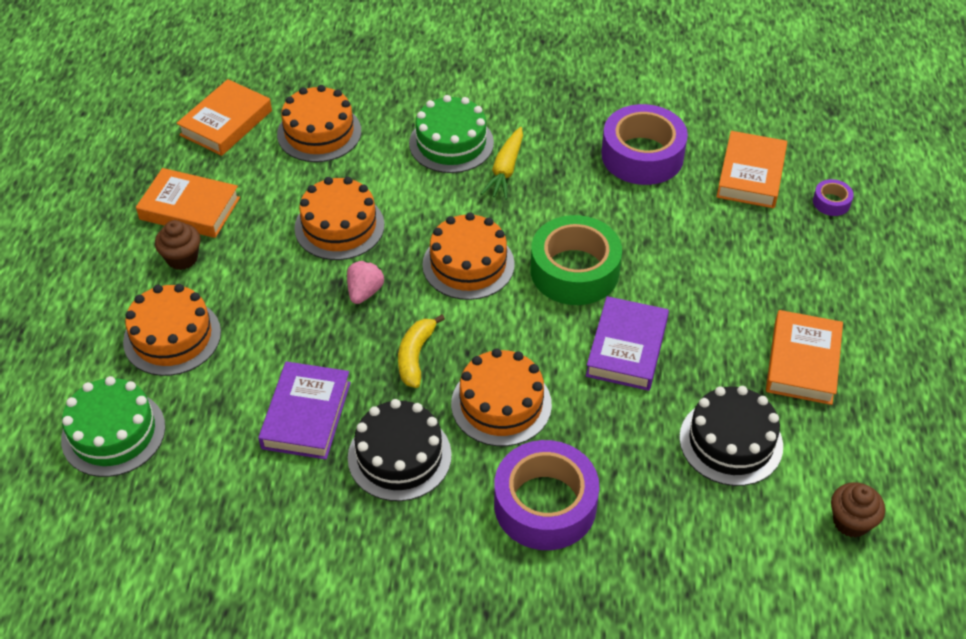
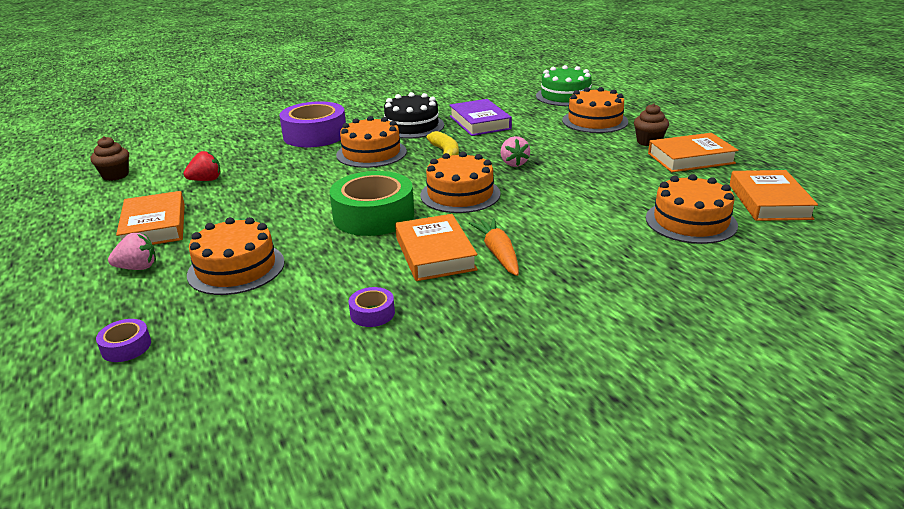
camera: 150 degrees right, 20 degrees down
orange cake [294,177,385,260] -> orange cake moved to [187,217,285,295]
green cake [409,95,494,173] -> none
yellow carrot [481,127,523,200] -> orange carrot [469,218,519,276]
purple book [586,296,669,391] -> none
purple tape [601,104,688,185] -> purple tape [349,287,395,327], size x0.44
black cake [679,386,783,486] -> red strawberry [183,151,221,181]
orange book [716,131,787,208] -> orange book moved to [395,214,478,281]
none -> pink strawberry [108,233,156,270]

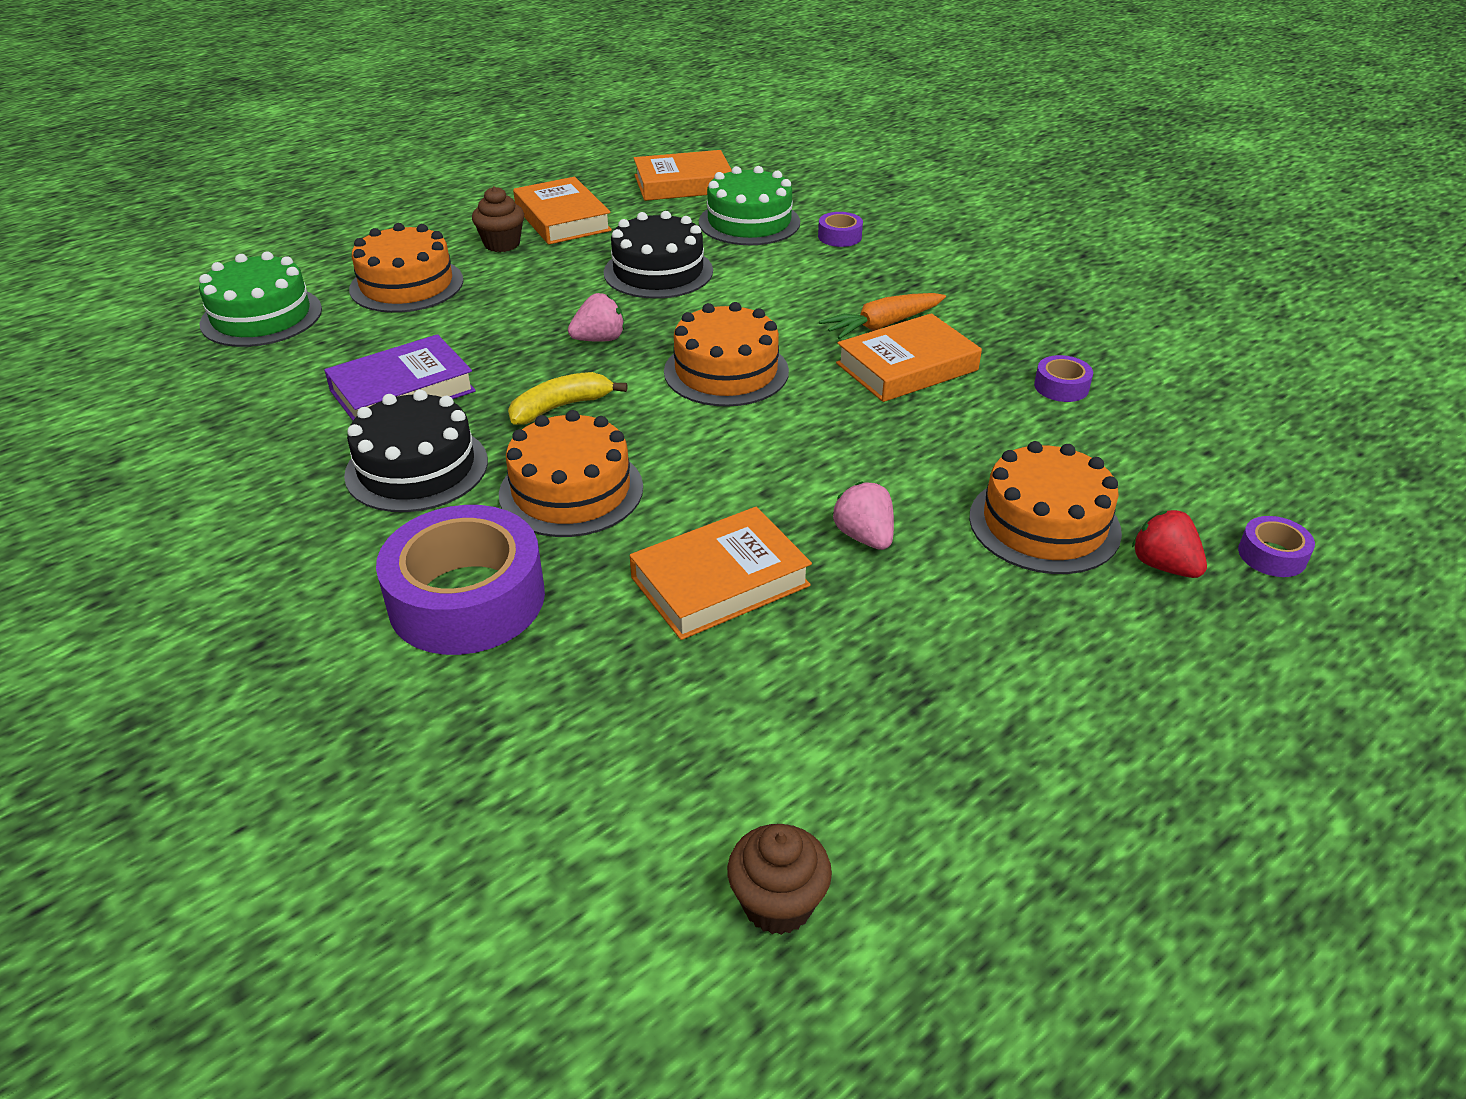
camera: 105 degrees left, 10 degrees up
pink strawberry [108,233,156,270] -> pink strawberry moved to [832,482,894,550]
orange book [116,191,185,245] -> orange book moved to [630,507,812,640]
red strawberry [183,151,221,181] -> red strawberry moved to [1132,510,1207,578]
green tape [330,171,414,236] -> none
orange cake [646,174,738,244] -> green cake [699,166,800,245]
none -> black cake [604,211,713,299]
none -> purple tape [818,212,863,247]

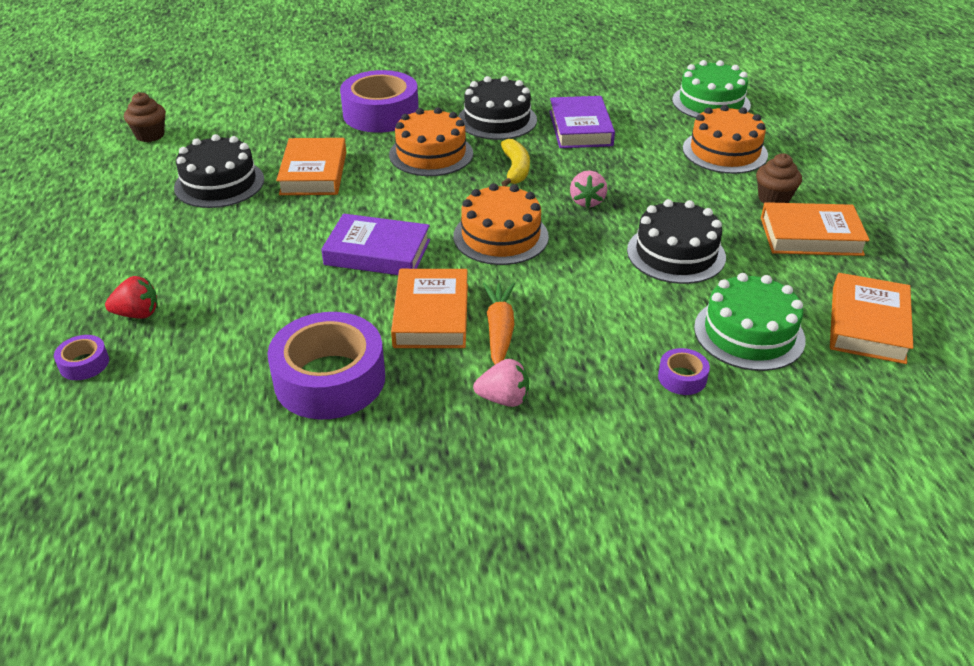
camera: 120 degrees right, 0 degrees up
pink strawberry [832,482,894,550] -> pink strawberry moved to [473,359,529,407]
orange cake [969,441,1122,574] -> none
purple tape [1034,355,1093,402] -> purple tape [267,312,385,419], size x2.29
none -> black cake [174,134,264,208]
none -> purple book [321,214,430,275]

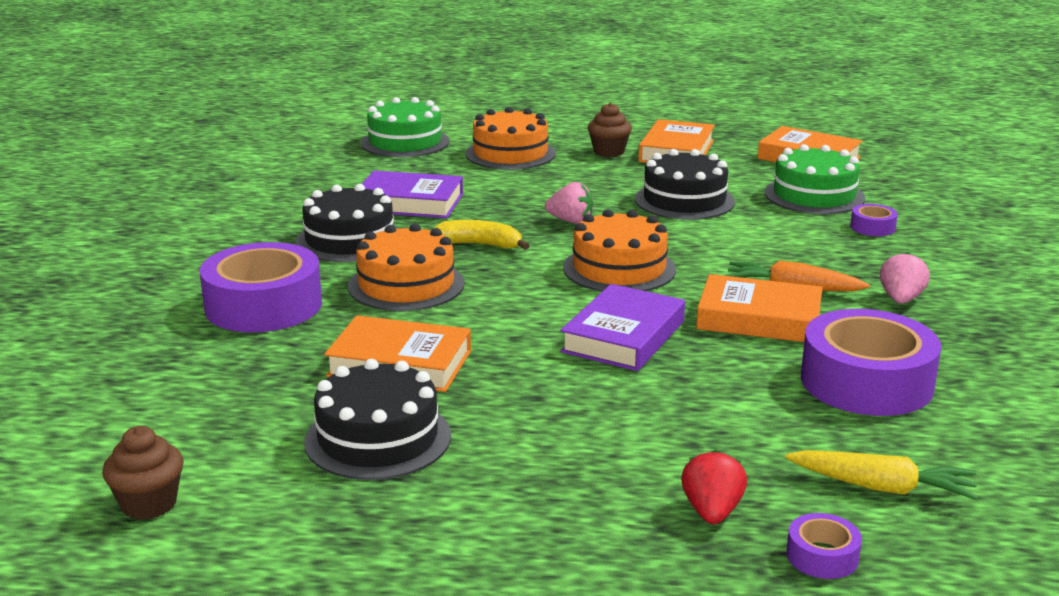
camera: 75 degrees left, 15 degrees down
none -> yellow carrot [785,450,978,500]

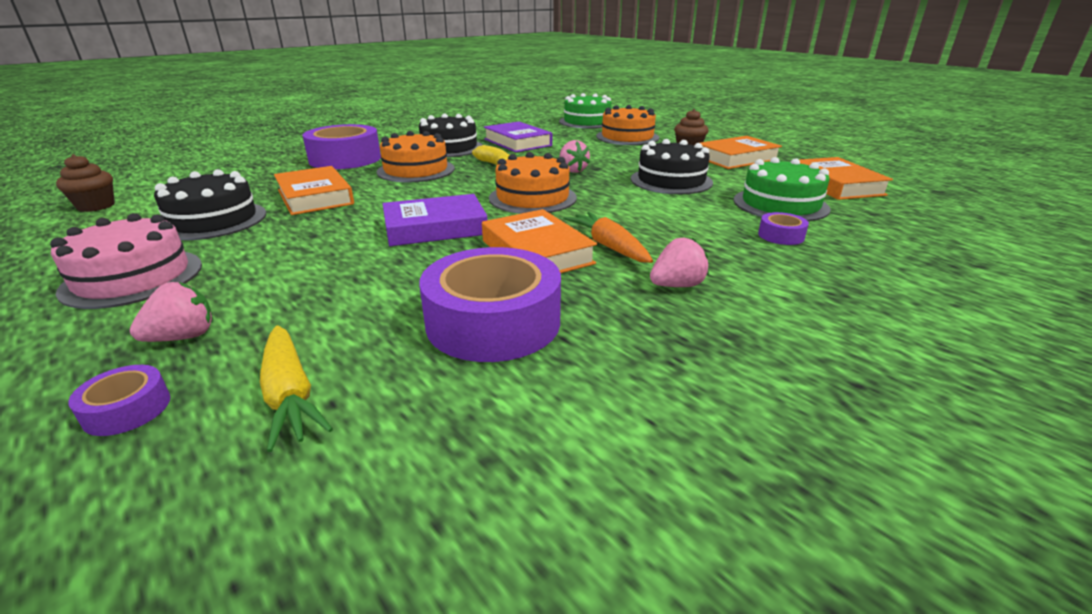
camera: 45 degrees right, 5 degrees up
red strawberry [681,450,747,524] -> pink strawberry [130,282,213,342]
none -> pink cake [50,213,202,309]

